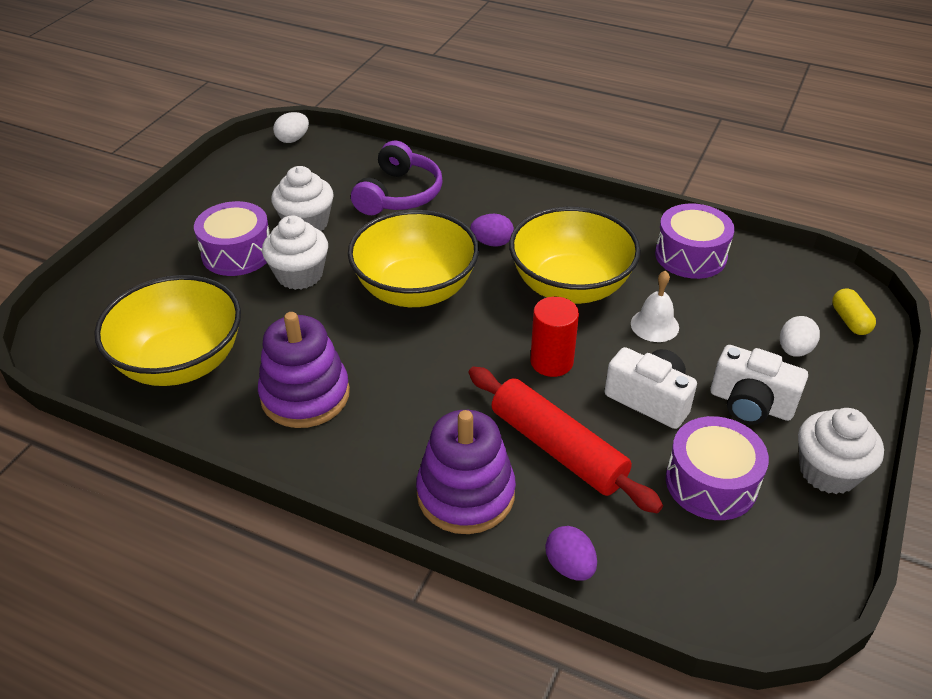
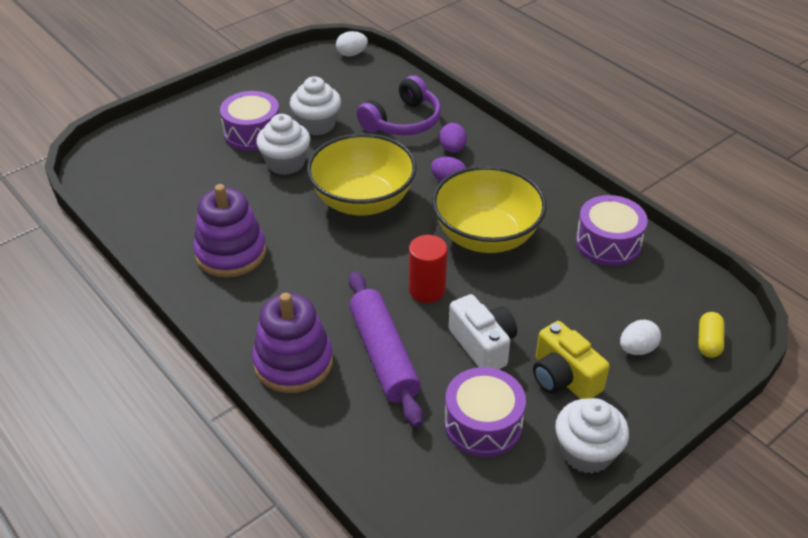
camera: 25 degrees right, 0 degrees up
yellow bowl [94,275,241,386] -> none
red rolling pin [469,367,663,513] -> purple rolling pin [349,272,423,428]
purple egg [545,526,597,581] -> purple egg moved to [439,123,467,153]
white bell [631,271,679,342] -> none
white camera [711,345,808,425] -> yellow camera [533,321,610,399]

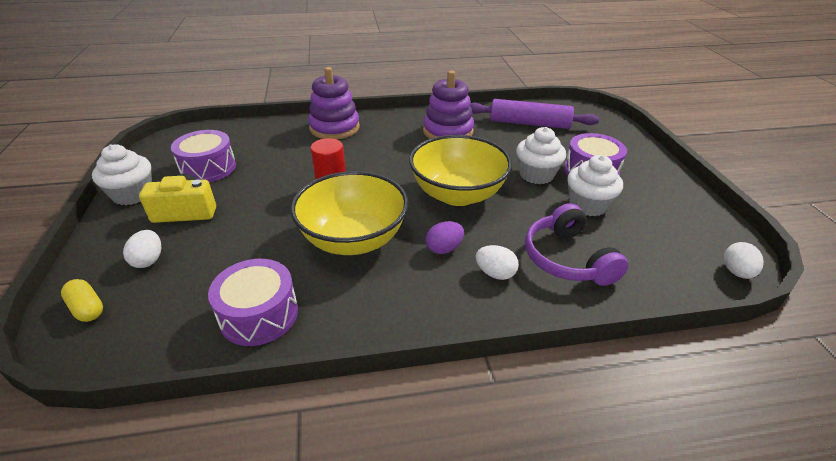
camera: 120 degrees right, 5 degrees down
purple rolling pin [349,272,423,428] -> purple rolling pin moved to [470,99,599,129]
purple egg [439,123,467,153] -> white egg [476,245,519,280]
white camera [449,294,517,369] -> none

